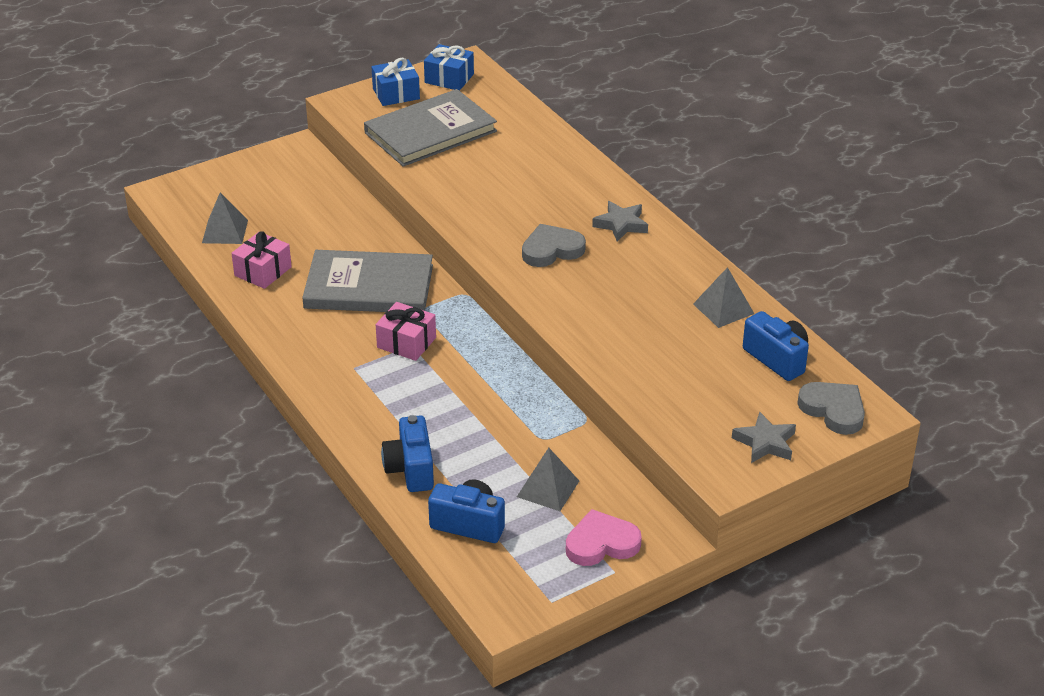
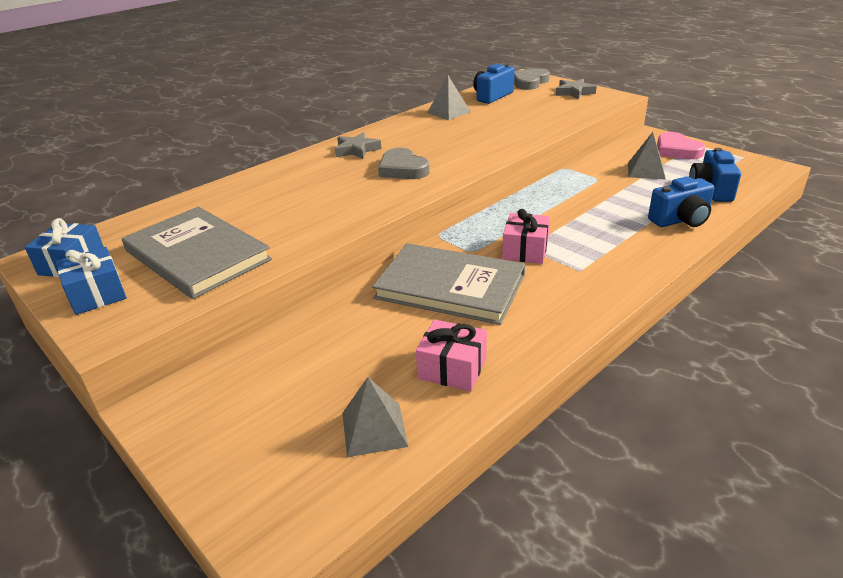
camera: 100 degrees left, 5 degrees down
grey book [302,250,433,312] -> grey book turned 60 degrees counterclockwise [372,243,525,325]

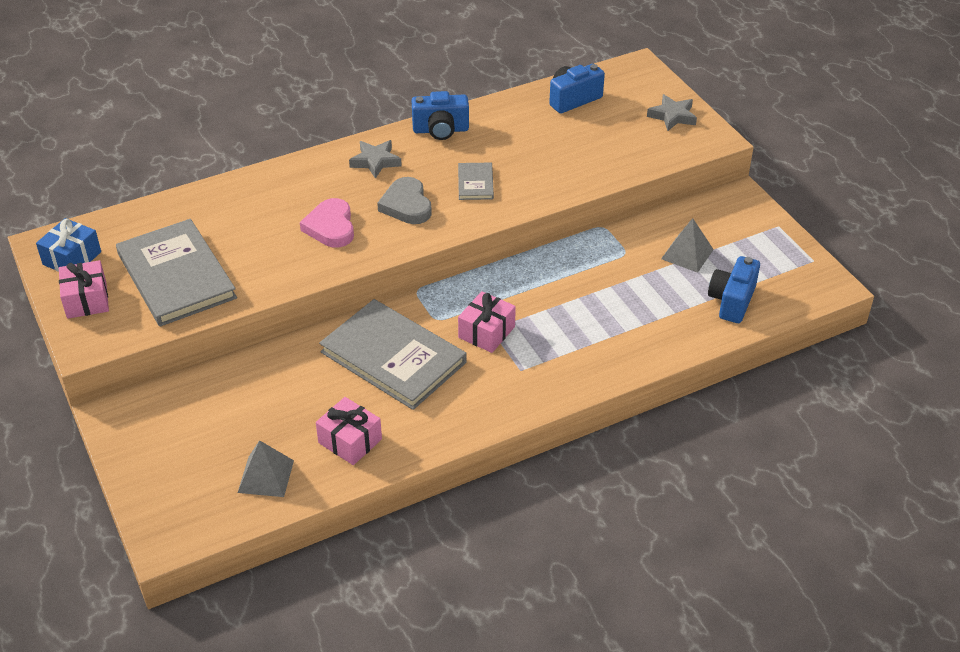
camera: 15 degrees right, 10 degrees up
blue gift [56,247,127,315] -> pink gift [59,260,109,319]
grey pyramid [427,76,471,120] -> none
grey heart [514,68,550,90] -> none
blue camera [648,176,715,227] -> blue camera moved to [412,91,469,140]
pink heart [657,132,705,159] -> pink heart moved to [300,198,354,248]
none -> grey book [458,163,494,200]

